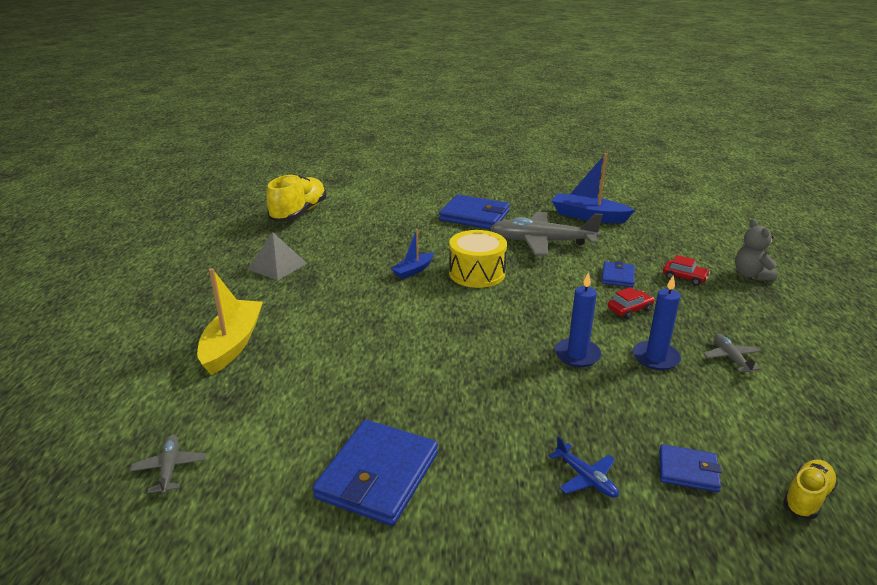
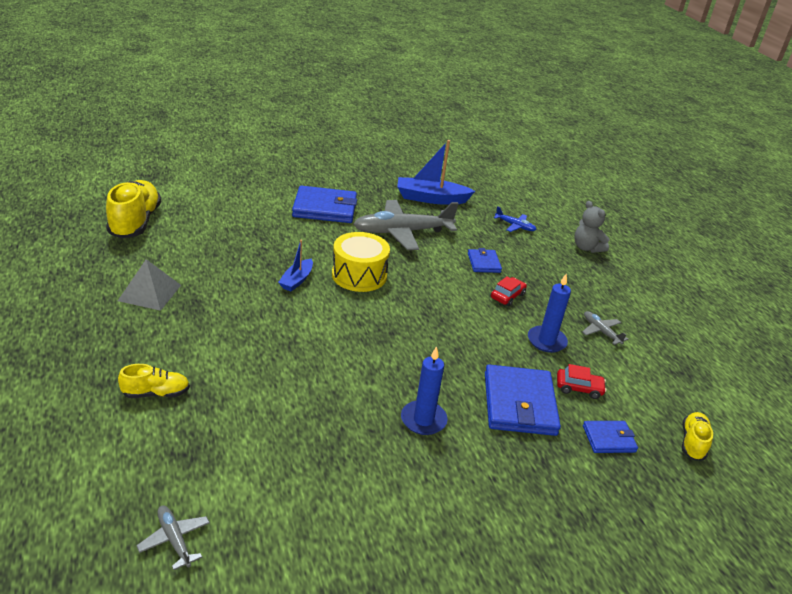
camera: 25 degrees left, 5 degrees up
yellow boat [197,268,263,375] -> yellow shoe [118,364,190,398]
blue wallet [313,420,438,526] -> blue wallet moved to [485,364,561,436]
blue plane [549,436,619,498] -> blue plane moved to [494,206,537,232]
blue candle [555,272,602,367] -> blue candle moved to [401,346,448,435]
red car [663,255,710,286] -> red car moved to [557,364,607,399]

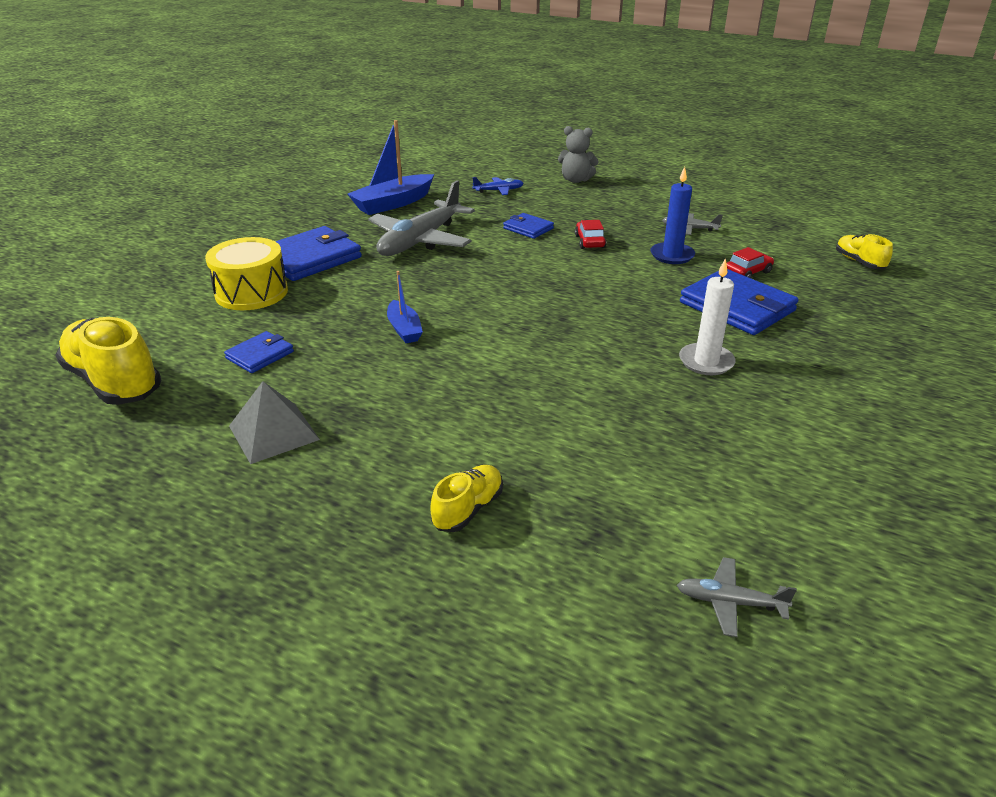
camera: 40 degrees left, 0 degrees up
yellow drum [332,232,390,292] -> yellow drum moved to [205,237,288,310]
blue candle [401,346,448,435] -> white candle [679,258,736,375]
blue wallet [583,421,638,453] -> blue wallet moved to [224,331,294,373]

